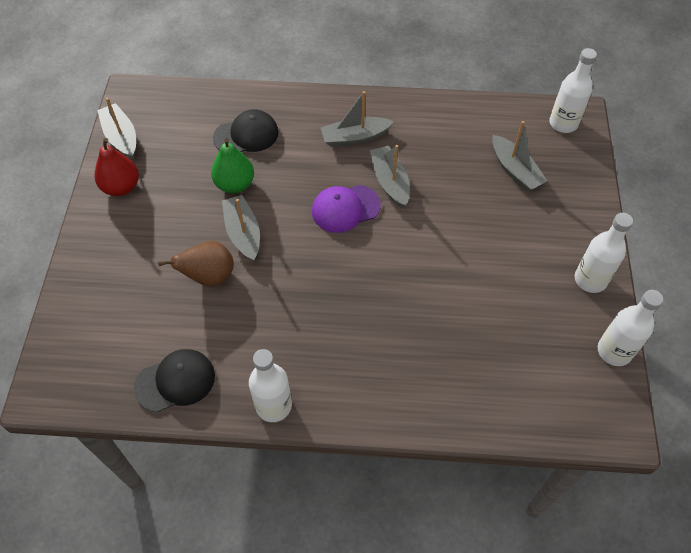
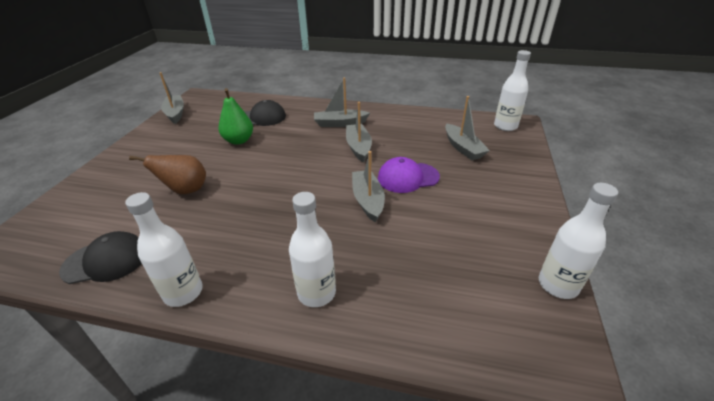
camera: 10 degrees right, 20 degrees down
red pear [94,138,139,196] -> none
grey boat [222,195,260,261] -> grey boat moved to [352,151,385,223]
purple cap [312,185,381,233] -> purple cap moved to [378,157,440,193]
white bottle [575,213,633,293] -> white bottle moved to [289,192,336,307]

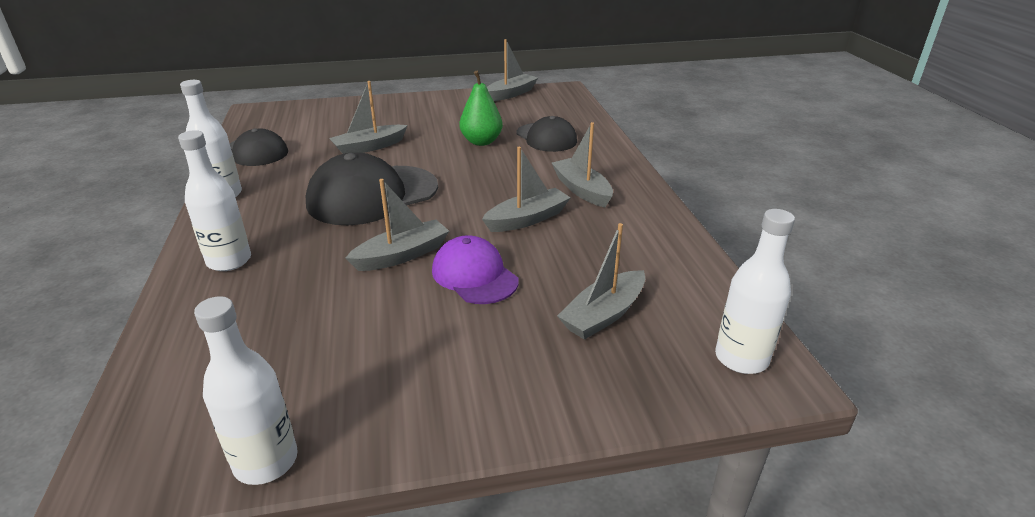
camera: 65 degrees right, 5 degrees down
brown pear [129,155,206,194] -> grey boat [329,81,408,154]
none -> black cap [306,152,438,225]

